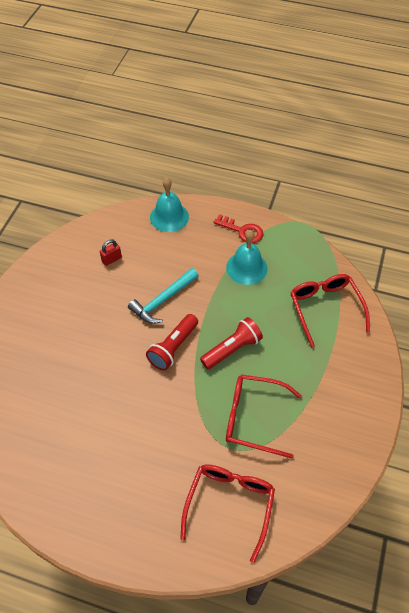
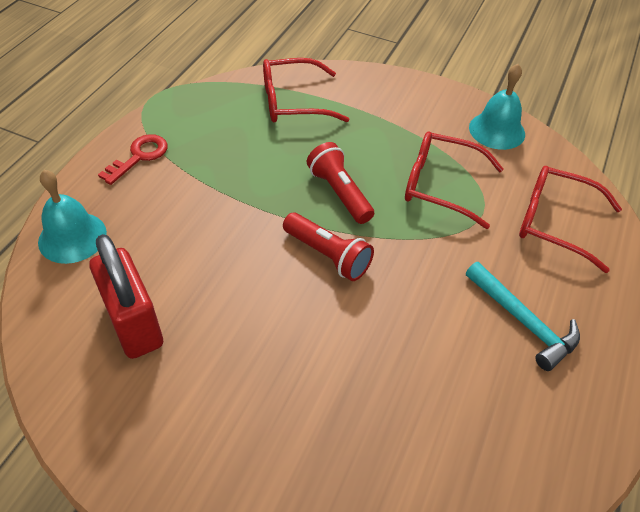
camera: 85 degrees left, 5 degrees down
red padlock [100,239,122,266] -> red padlock [89,234,163,359], size x2.34
turquoise hammer [128,268,199,324] -> turquoise hammer moved to [466,262,580,371]
turquoise bell [226,230,267,285] -> turquoise bell moved to [469,64,525,150]
red glasses [226,375,302,458] -> red glasses turned 90 degrees clockwise [405,131,504,229]

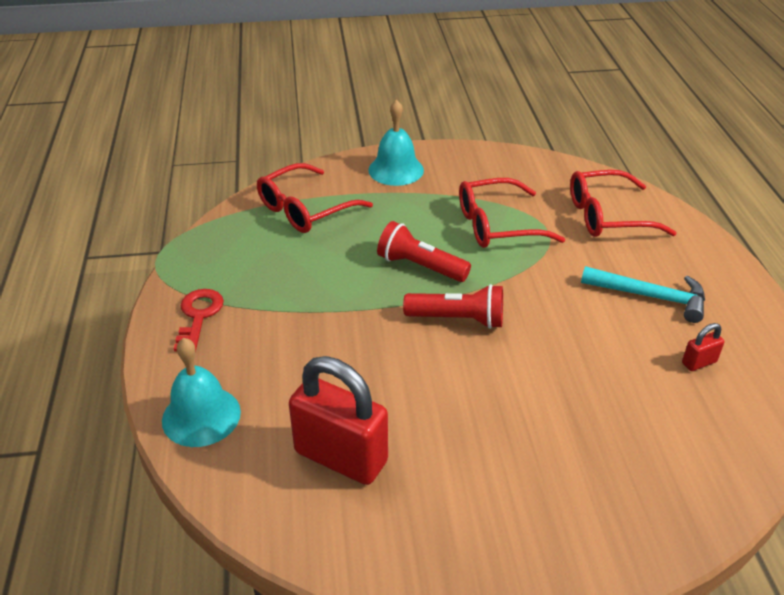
camera: 30 degrees left, 10 degrees down
turquoise bell [469,64,525,150] -> turquoise bell moved to [368,99,424,186]
none -> red padlock [682,323,725,371]

